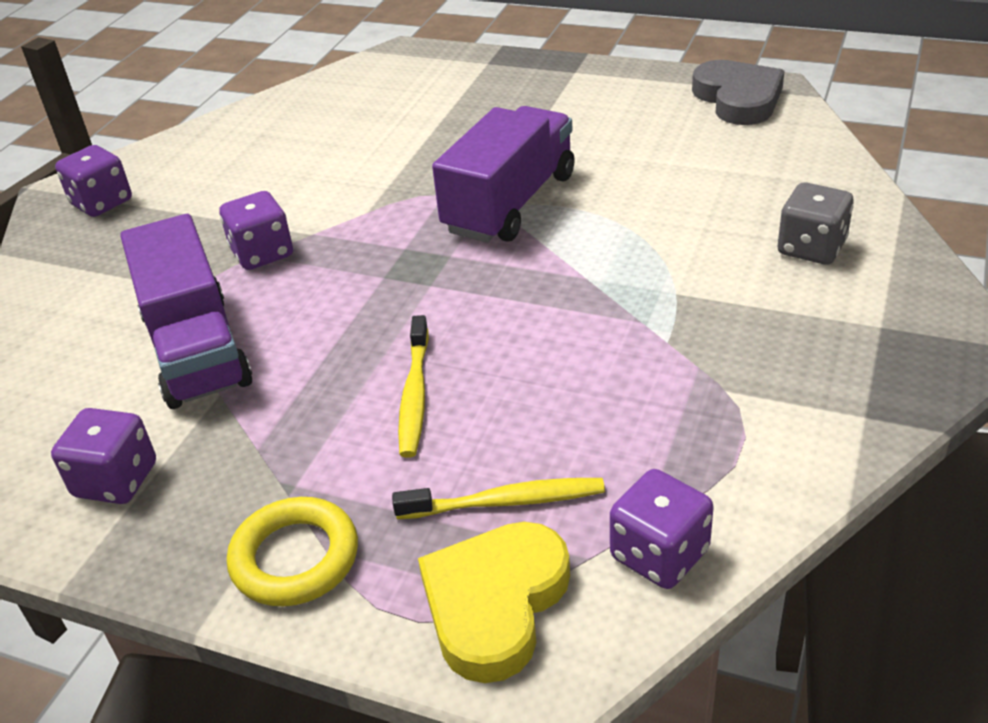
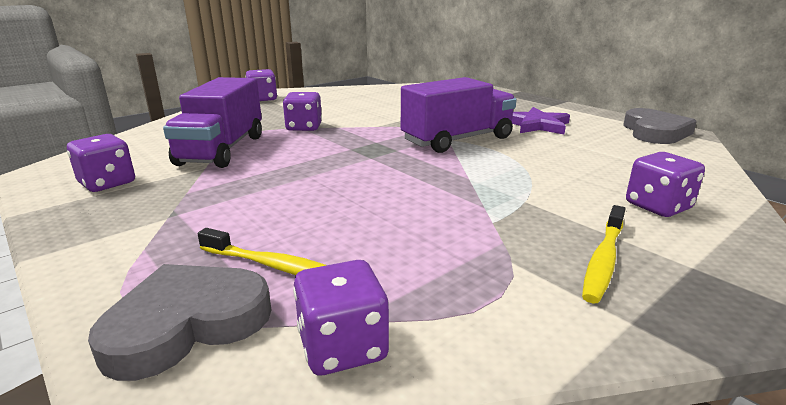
camera: 25 degrees right, 15 degrees down
yellow ring [227,497,358,606] -> none
yellow toothbrush [398,315,429,458] -> yellow toothbrush moved to [582,205,626,303]
yellow heart [418,522,570,683] -> grey heart [88,264,271,381]
grey dice [778,182,854,265] -> purple dice [626,152,705,217]
none -> purple star [512,107,570,134]

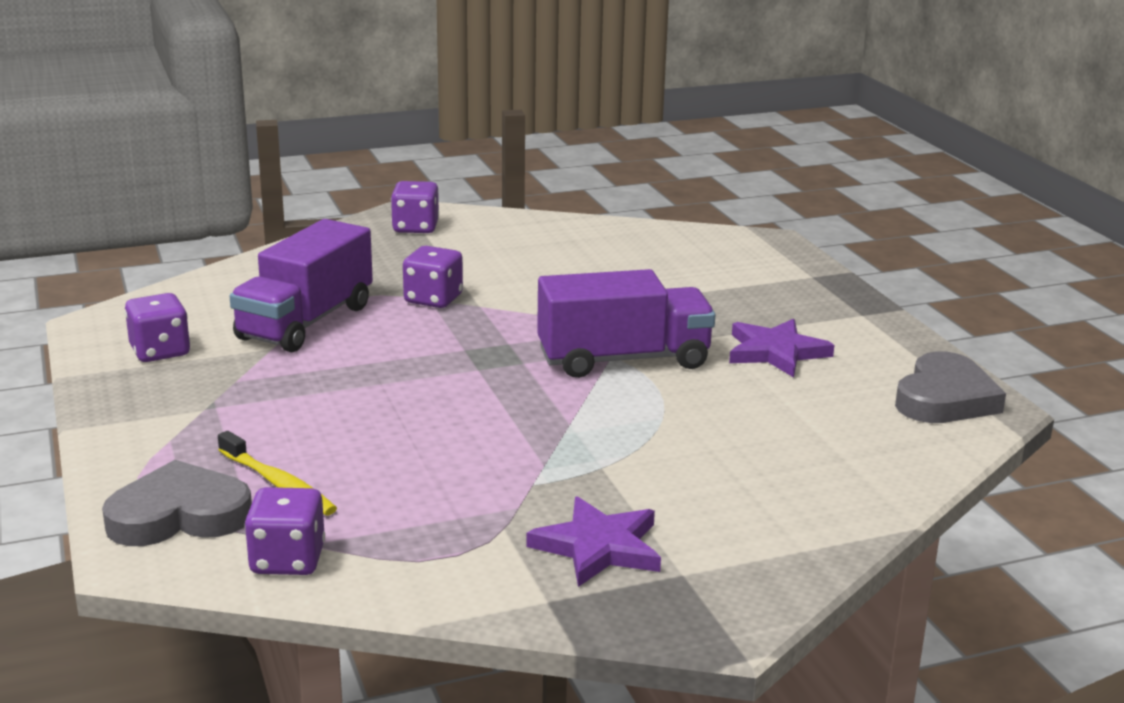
camera: 20 degrees right, 0 degrees up
yellow toothbrush [582,205,626,303] -> purple star [526,496,661,587]
purple dice [626,152,705,217] -> none

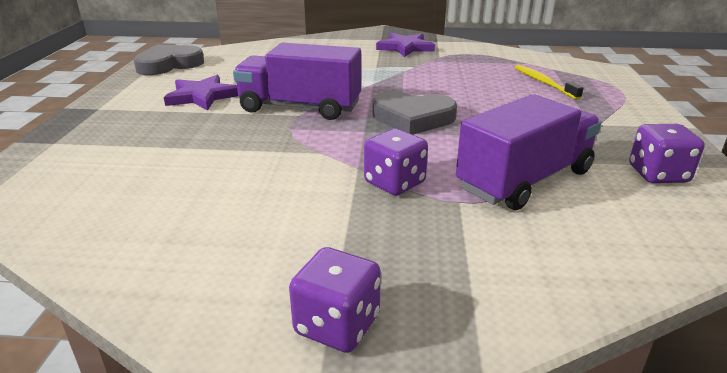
camera: 155 degrees left, 5 degrees up
grey heart [102,460,252,546] -> grey heart moved to [373,92,457,135]
purple dice [245,487,325,575] -> none

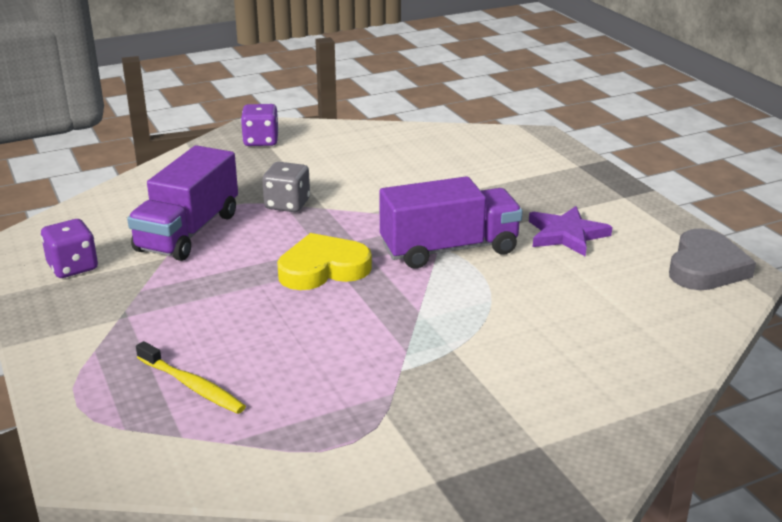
camera: 150 degrees right, 0 degrees up
purple dice [364,129,428,196] -> grey dice [262,162,310,212]
grey heart [373,92,457,135] -> yellow heart [277,233,372,290]
purple star [376,33,435,57] -> none

